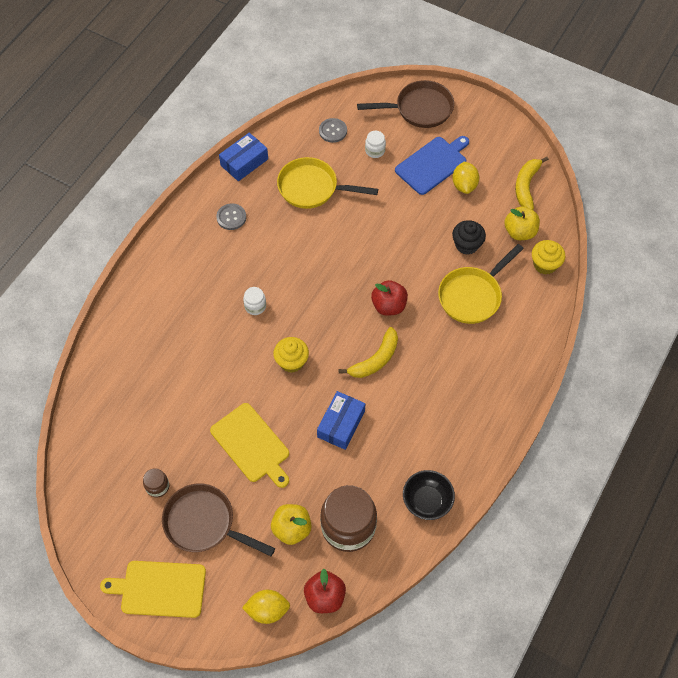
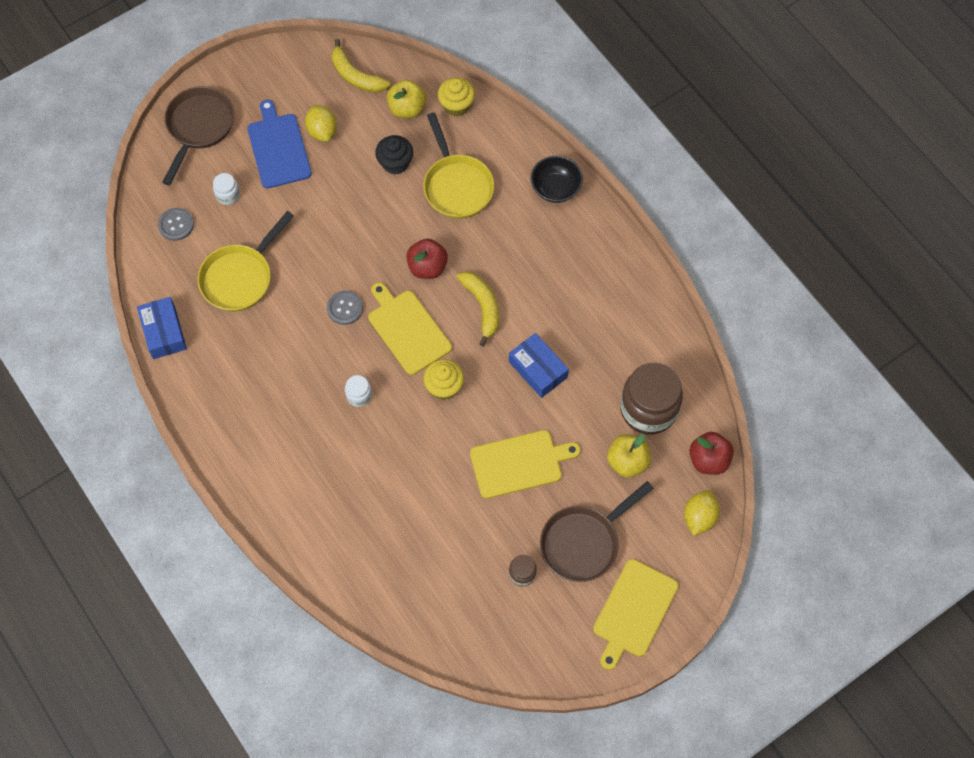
camera: 65 degrees left, 5 degrees up
grey button [216,203,246,230] -> grey button moved to [327,291,363,325]
black bowl [403,470,455,520] -> black bowl moved to [531,156,583,203]
yellow lemon [452,162,479,194] -> yellow lemon turned 45 degrees clockwise [305,105,337,142]
none -> yellow cutting board [368,283,452,375]

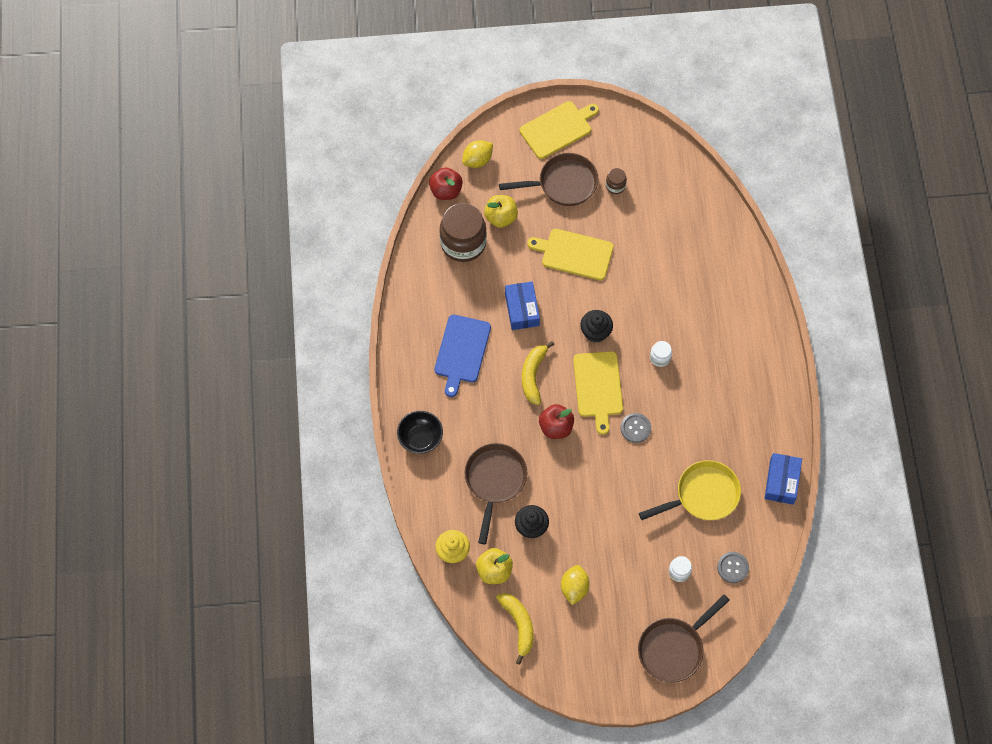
camera: 150 degrees left, 0 degrees up
blue cutting board [247,100,312,188] -> blue cutting board moved to [434,315,491,397]
yellow pan [423,112,494,219] -> brown pan [464,443,527,544]
yellow cupcake [423,359,464,400] -> black cupcake [580,310,613,343]

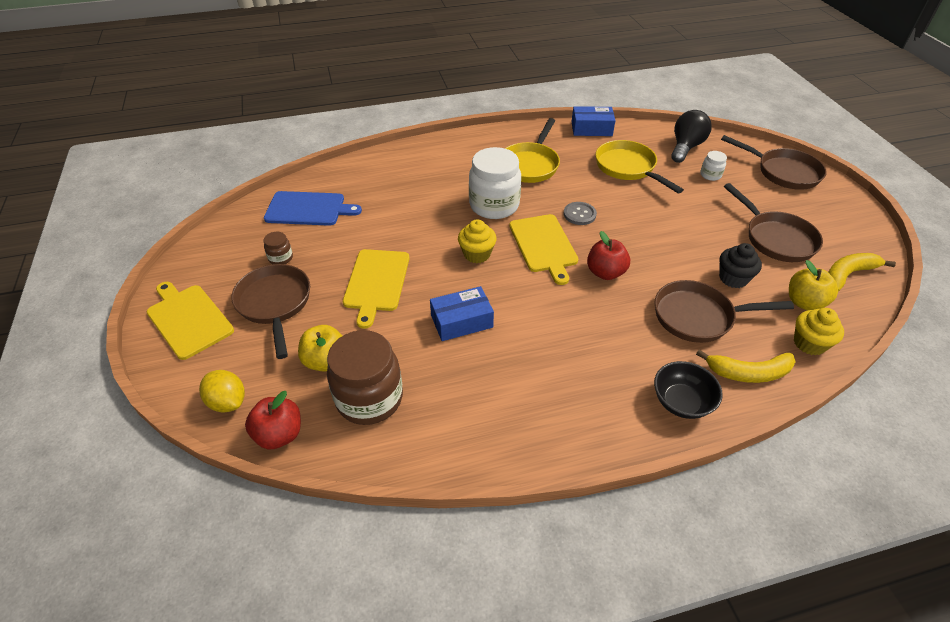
camera: 100 degrees left, 20 degrees down
blue cutting board [434,315,491,397] -> blue cutting board moved to [264,191,362,226]
yellow banana [522,341,554,405] -> yellow banana moved to [696,350,796,383]
yellow lemon [561,565,590,605] -> brown pan [724,183,823,262]
yellow cutting board [573,351,623,435] -> yellow cutting board turned 90 degrees clockwise [509,214,578,285]
black cupcake [580,310,613,343] -> yellow cupcake [458,219,497,263]
white jar [650,341,672,367] -> white jar [469,147,521,219], size x2.24
grey button [717,552,749,583] -> black light bulb [671,110,712,163]
none -> yellow pan [505,118,560,183]

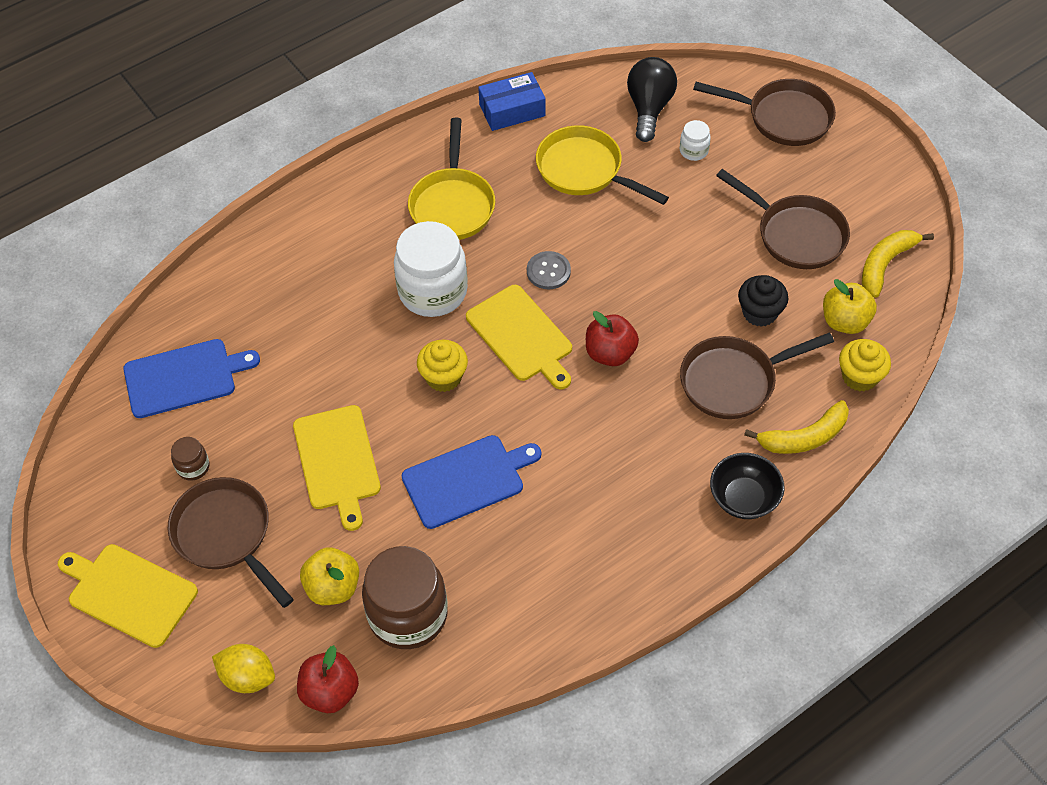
camera: 20 degrees left, 10 degrees up
blue box [430,286,494,341] -> blue cutting board [402,435,541,529]

